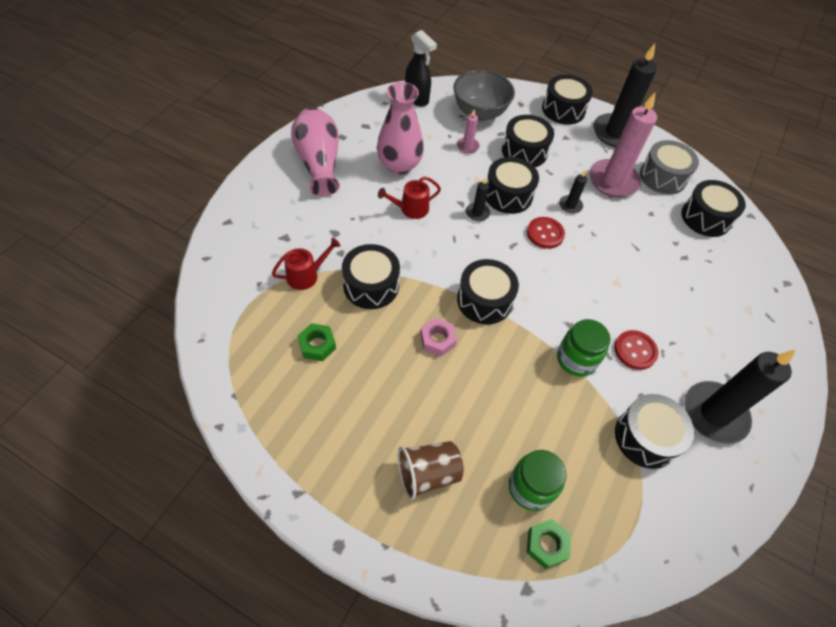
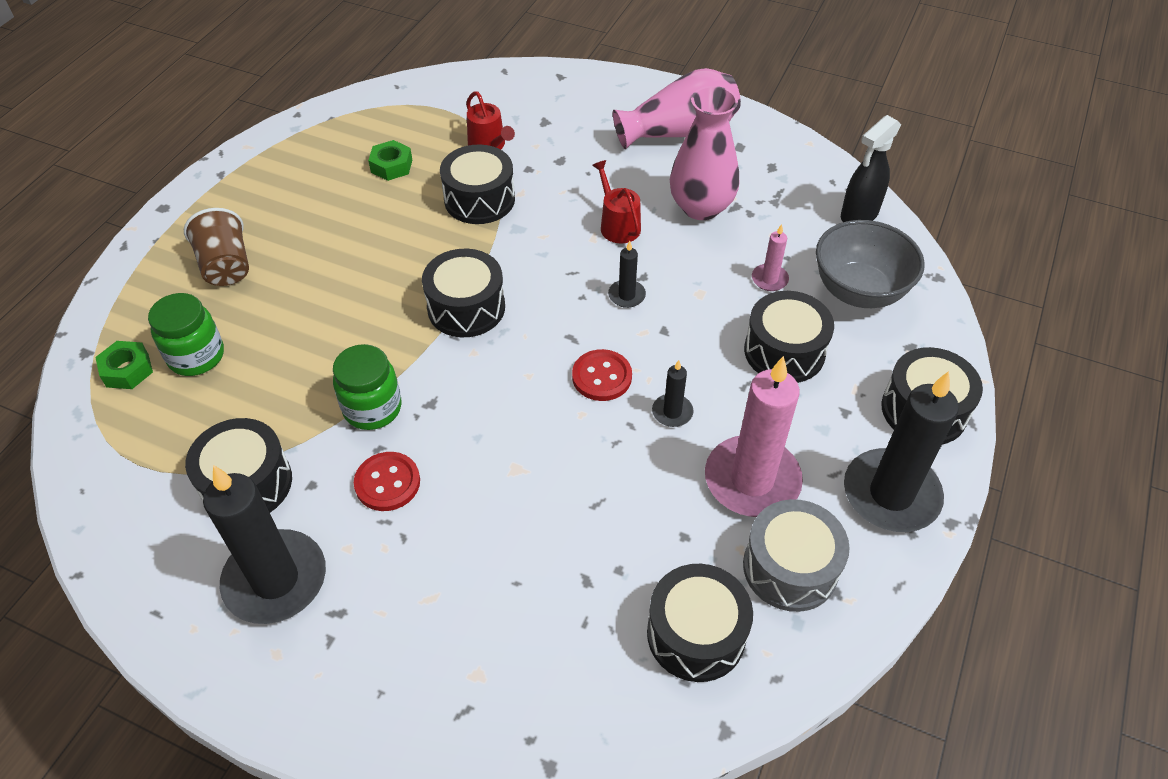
camera: 90 degrees right, 5 degrees down
pink nut [420,318,457,357] -> none
black drum [486,157,539,214] -> none

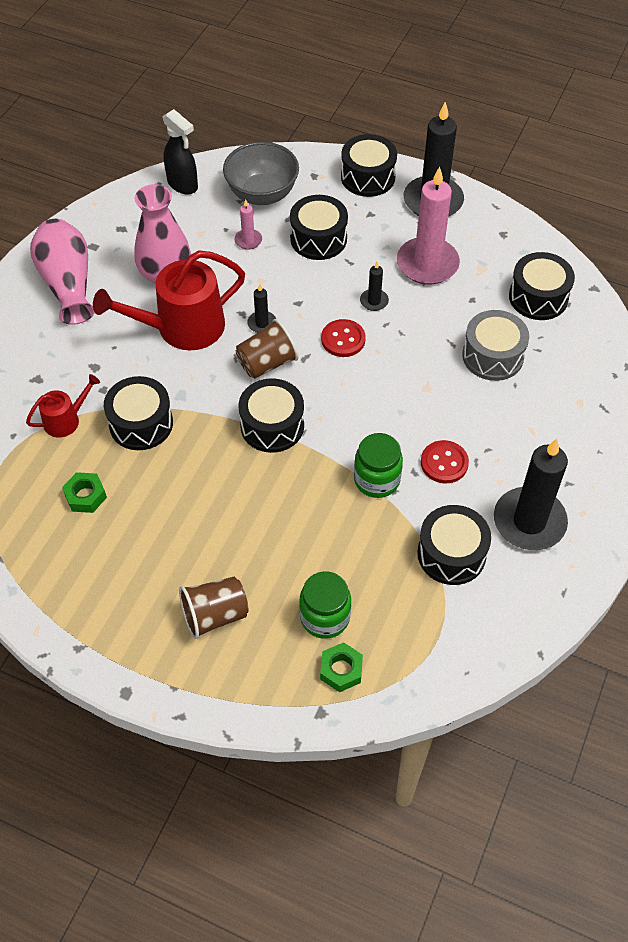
camera: 90 degrees left, 5 degrees up
red watering can [592,160,641,243] -> red watering can [93,250,245,350], size x1.98
grey drum [743,499,850,612] -> grey drum moved to [462,310,529,381]
none -> brown cup [236,319,298,379]

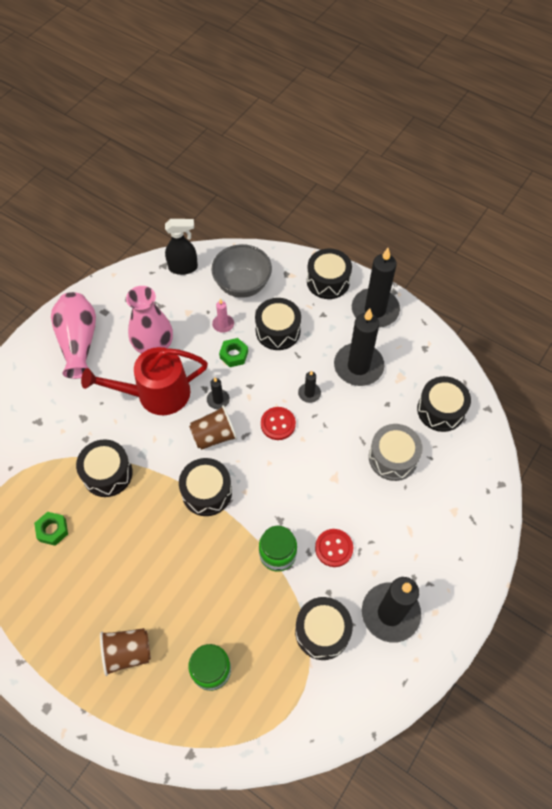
camera: 10 degrees right, 5 degrees up
red watering can [26,374,100,438] -> none
black spray bottle [162,109,198,194] -> black spray bottle turned 60 degrees counterclockwise [165,219,198,275]
green nut [320,642,363,692] -> green nut moved to [219,338,248,367]
pink candle [397,167,460,285] -> black candle [334,309,384,386]

